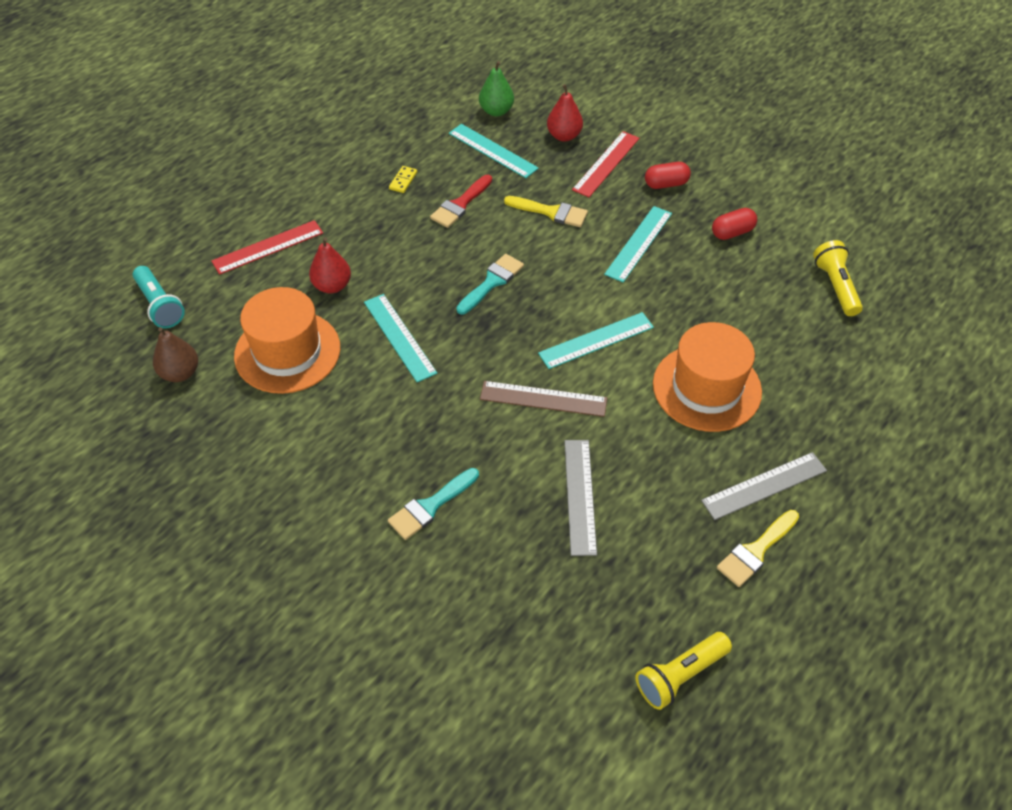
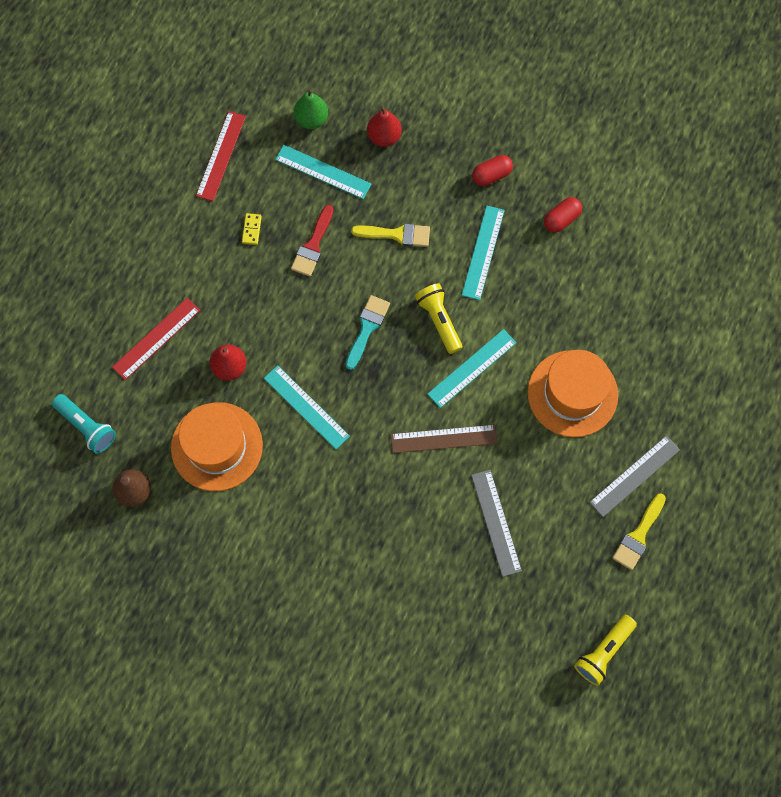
camera: 15 degrees left, 20 degrees up
turquoise brush [388,468,479,540] -> none
red ruler [572,131,640,197] -> red ruler moved to [196,111,246,201]
yellow flashlight [813,240,863,316] -> yellow flashlight moved to [415,283,463,354]

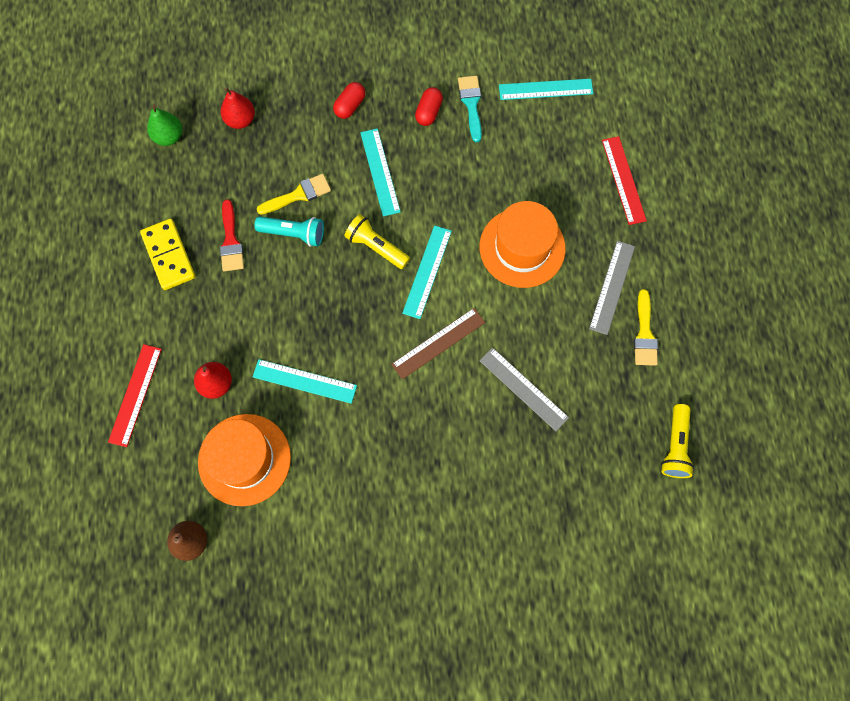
camera: 30 degrees left, 0 degrees up
turquoise flashlight [52,394,116,454] -> turquoise flashlight moved to [254,216,324,247]
red ruler [196,111,246,201] -> red ruler moved to [602,136,647,225]
yellow domino [242,213,262,245] -> yellow domino [140,219,195,290], size x2.16
turquoise ruler [275,145,371,199] -> turquoise ruler moved to [499,79,593,100]
turquoise brush [346,295,390,370] -> turquoise brush moved to [458,76,482,142]

